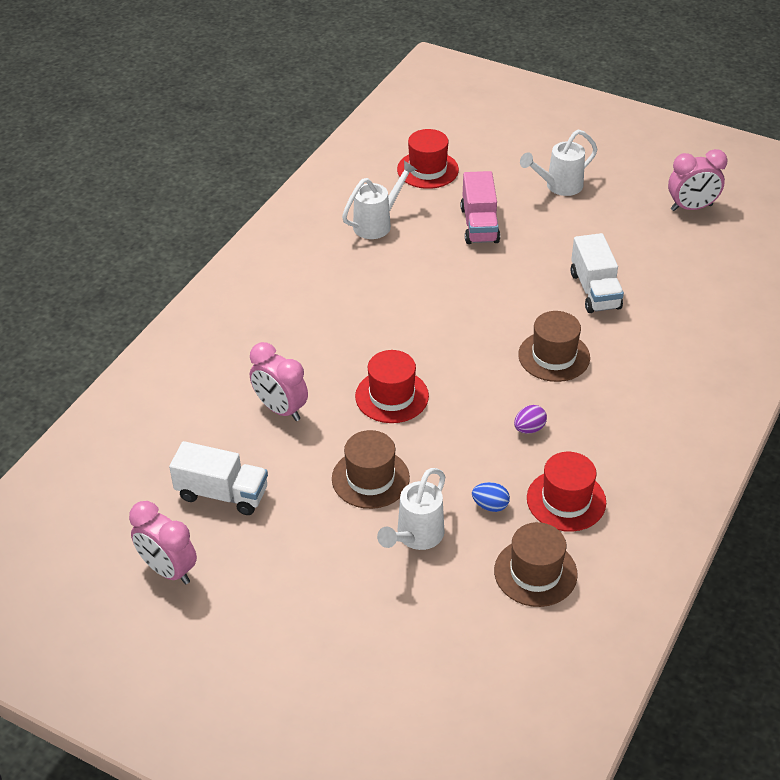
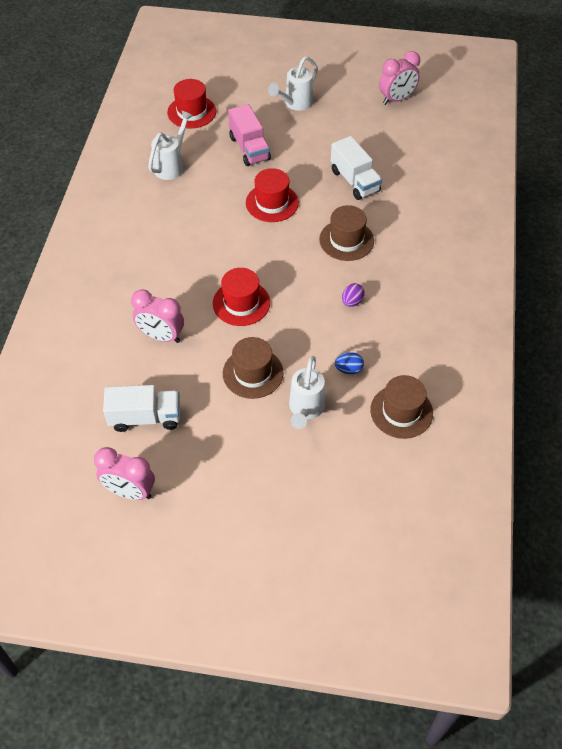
camera: 20 degrees left, 10 degrees up
red hat [527,452,606,532] -> red hat moved to [246,168,299,222]

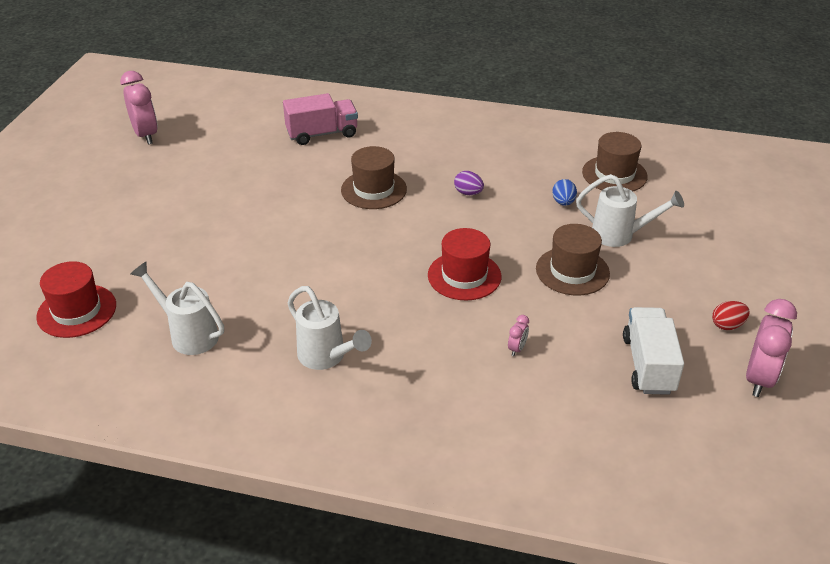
camera: 85 degrees left, 15 degrees down
pink clock [131,289,184,343] -> pink clock [508,315,529,356], size x0.45
pink truck [228,104,271,166] -> pink truck moved to [283,93,358,145]
red hat [246,168,299,222] -> none
white watering can [268,56,318,111] -> white watering can moved to [288,286,372,370]
white truck [331,136,382,200] -> none
none -> red egg [712,301,749,330]

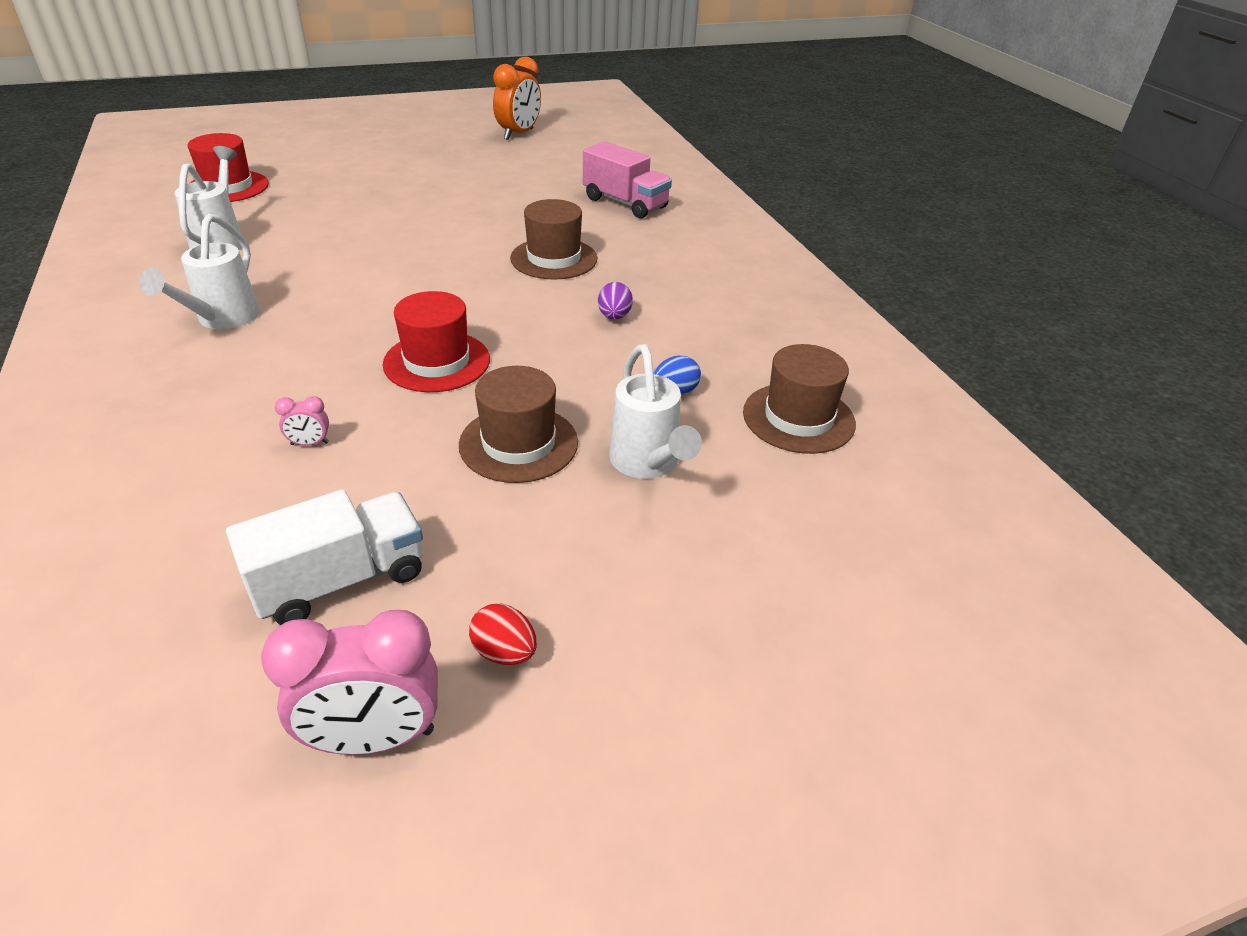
camera: 55 degrees right, 0 degrees up
pink clock [120,71,158,145] -> orange clock [493,56,541,140]

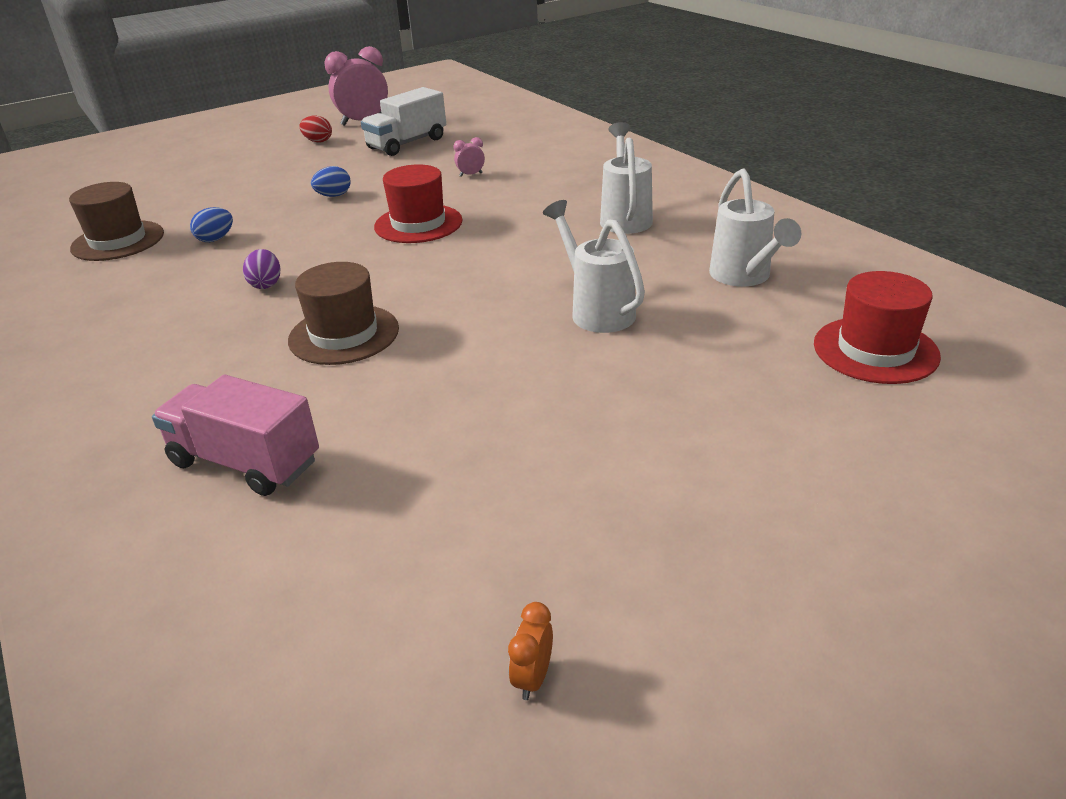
camera: 170 degrees right, 5 degrees down
brown hat [459,366,578,483] -> blue egg [311,166,351,197]
orange clock [493,56,541,140] -> orange clock [508,602,553,700], size x0.45
white watering can [609,344,702,479] -> white watering can moved to [543,200,645,333]

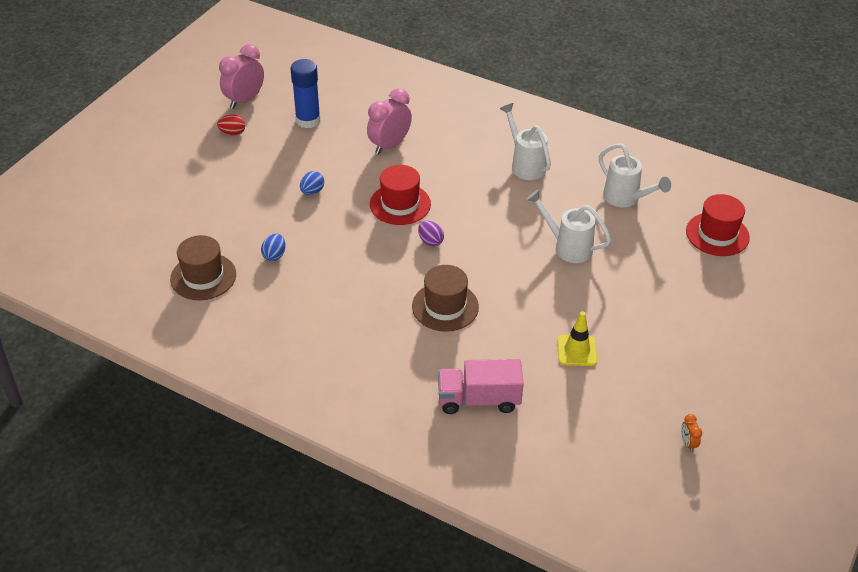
camera: 30 degrees left, 10 degrees up
purple egg [243,249,281,289] -> purple egg moved to [418,220,444,247]
white truck [361,87,446,156] -> blue glue stick [290,59,321,128]
pink clock [454,137,485,177] -> pink clock [367,88,412,155], size x2.24
none -> yellow traffic cone [557,311,597,366]

